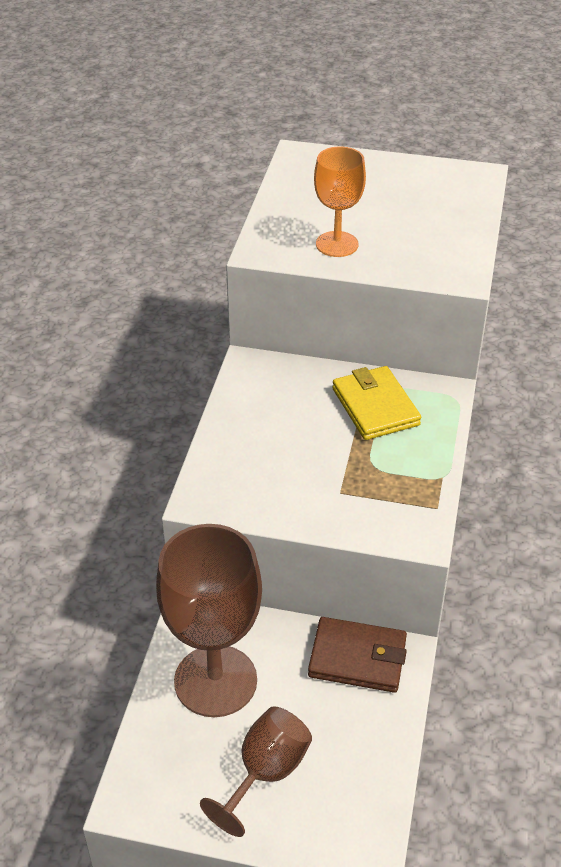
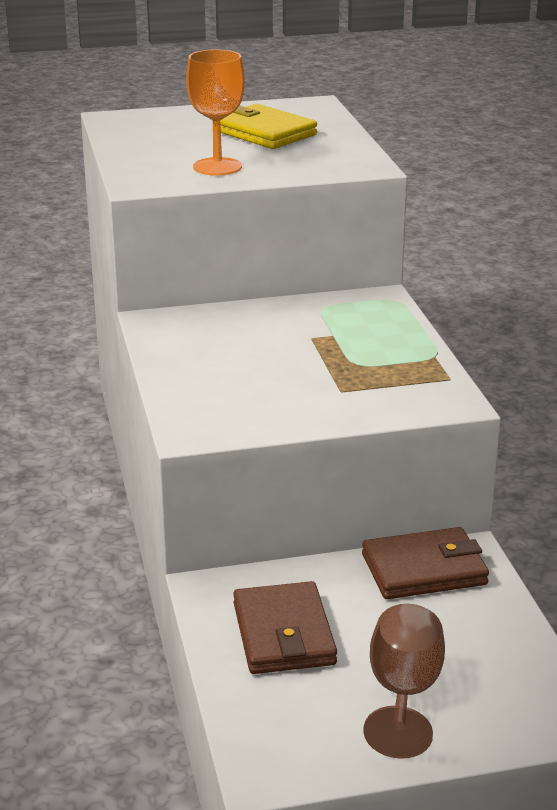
camera: 25 degrees left, 15 degrees down
brown goblet [156,524,262,717] -> brown wallet [233,581,337,674]
yellow wallet [332,366,421,440] -> yellow wallet moved to [220,104,317,149]

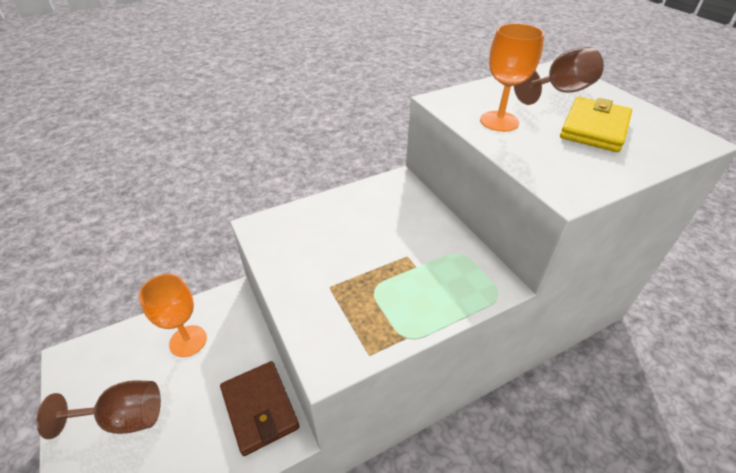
camera: 75 degrees right, 15 degrees up
brown wallet [233,581,337,674] -> orange goblet [139,274,207,357]
none -> brown goblet [514,47,604,105]

